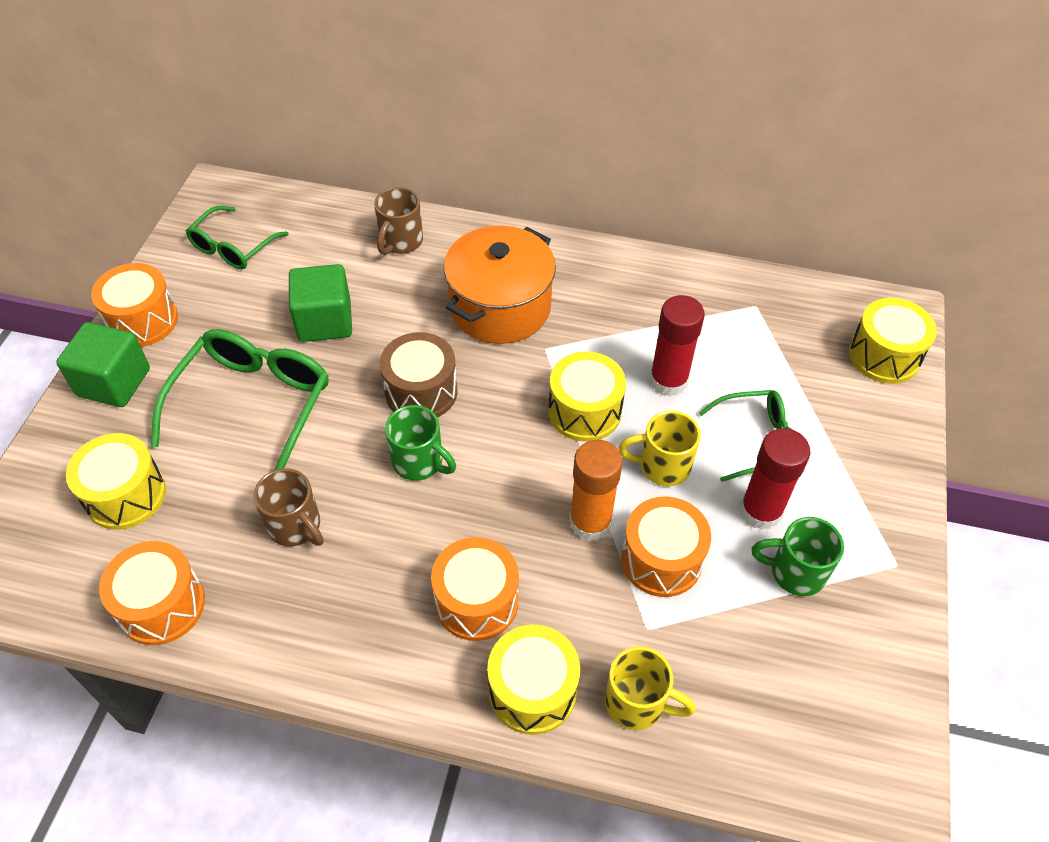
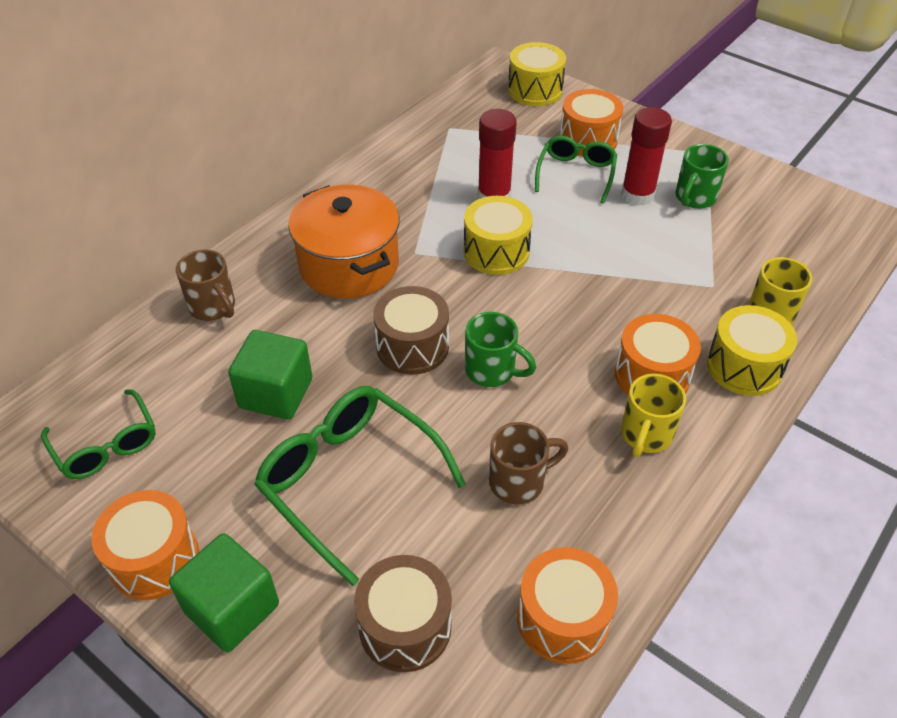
camera: 65 degrees left, 5 degrees down
yellow drum [66,433,166,530] -> brown drum [354,555,452,672]
green mug [385,405,456,481] -> green mug turned 60 degrees clockwise [465,312,536,387]
orange glue stick [569,440,623,541] -> none
yellow mug [619,411,701,486] -> yellow mug moved to [621,374,686,458]
orange drum [621,496,711,597] -> orange drum moved to [560,89,623,157]

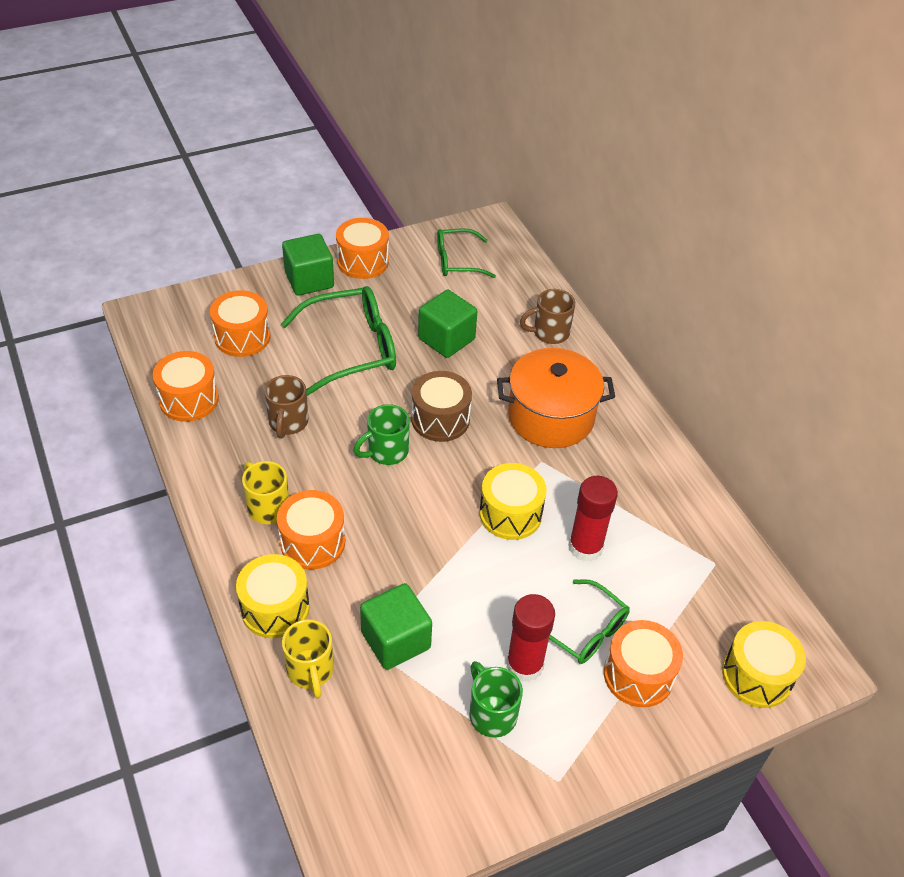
camera: 115 degrees right, 0 degrees up
brown drum [354,555,452,672] -> orange drum [210,290,271,357]
none -> green cube [360,583,432,670]

